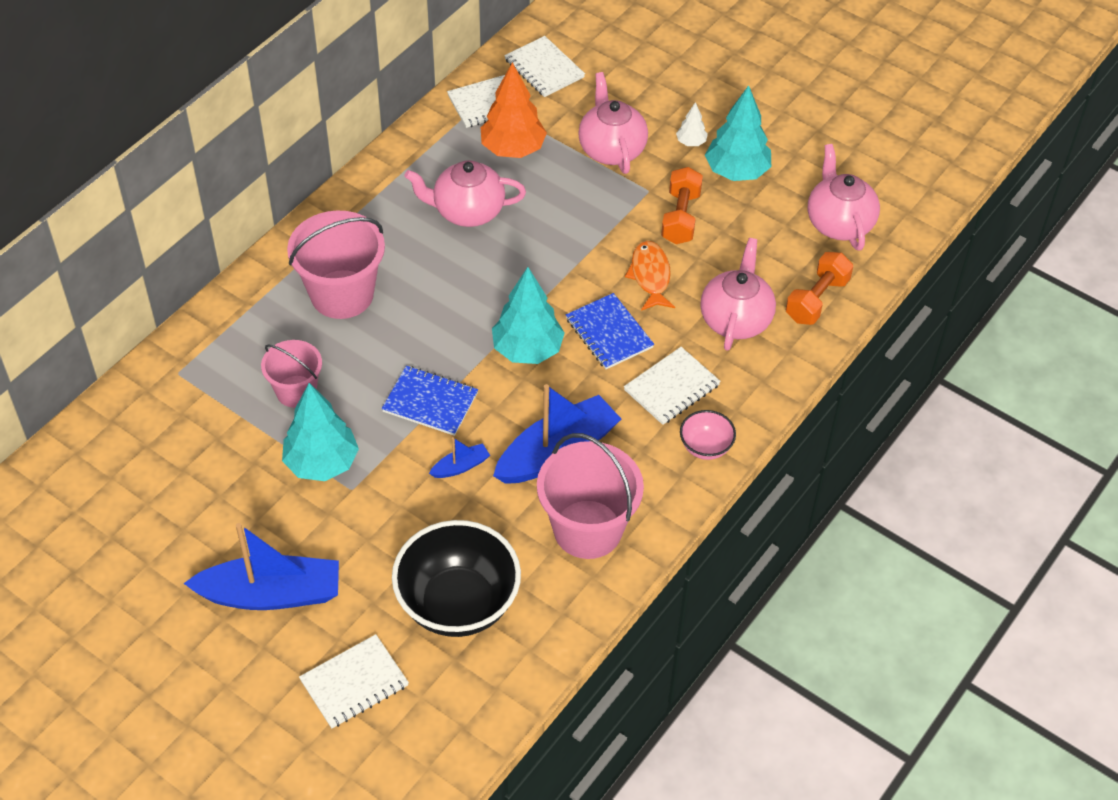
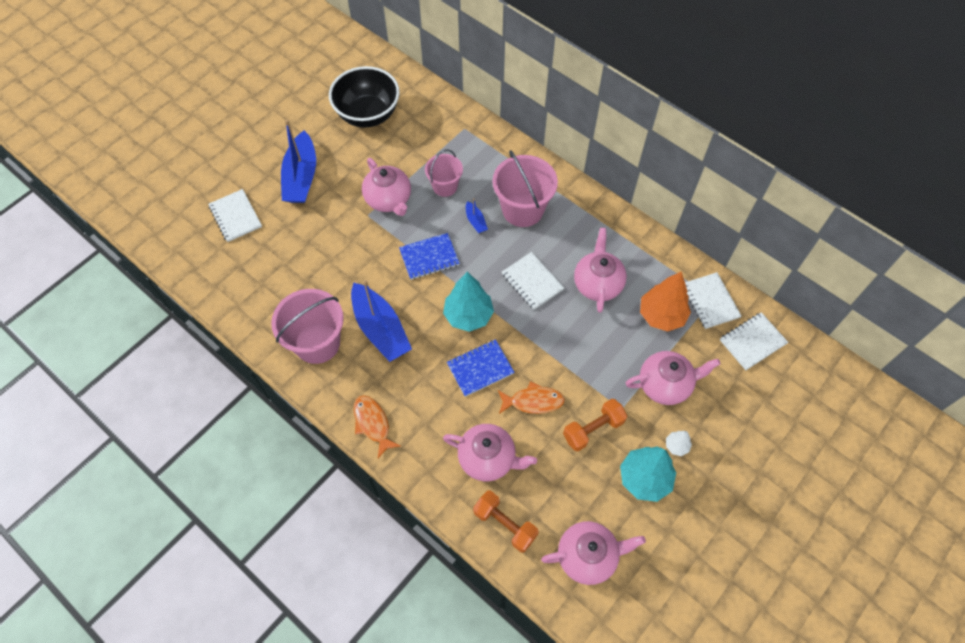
camera: 95 degrees right, 10 degrees up
turquoise tree [282,383,359,481] -> pink teapot [362,158,411,216]
blue notebook [382,366,478,436] -> blue notebook turned 45 degrees clockwise [399,233,460,280]
black bowl [392,520,521,637] -> black bowl moved to [329,66,400,128]
blue boat [429,437,490,478] -> blue boat moved to [466,198,488,233]
white notebook [624,347,721,425] -> white notebook moved to [502,252,564,310]
orange dumbbell [661,167,703,244] -> orange dumbbell turned 45 degrees counterclockwise [563,399,627,451]
pink bowl [680,410,736,460] -> orange fish [353,395,400,458]

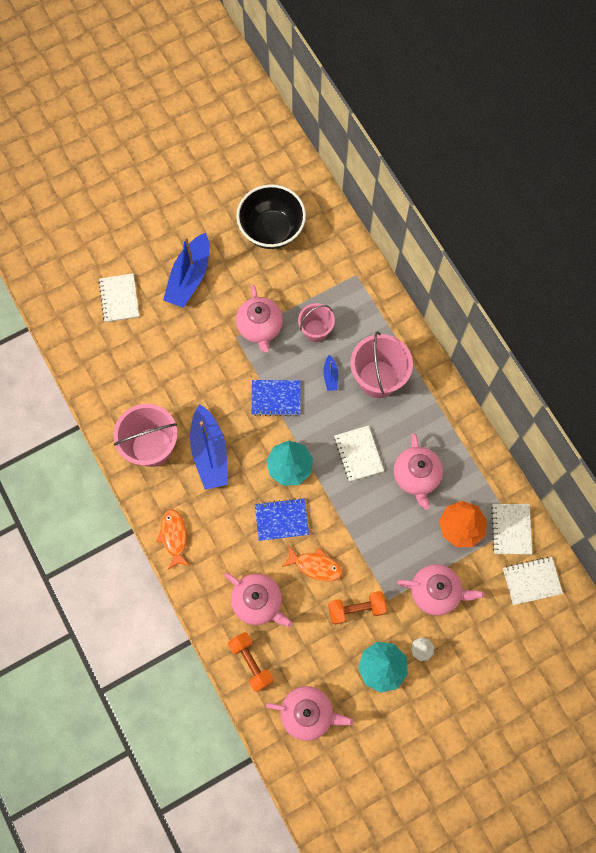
camera: 20 degrees right, 10 degrees up
pink teapot [574,228,627,313] -> pink teapot turned 150 degrees clockwise [394,433,443,510]

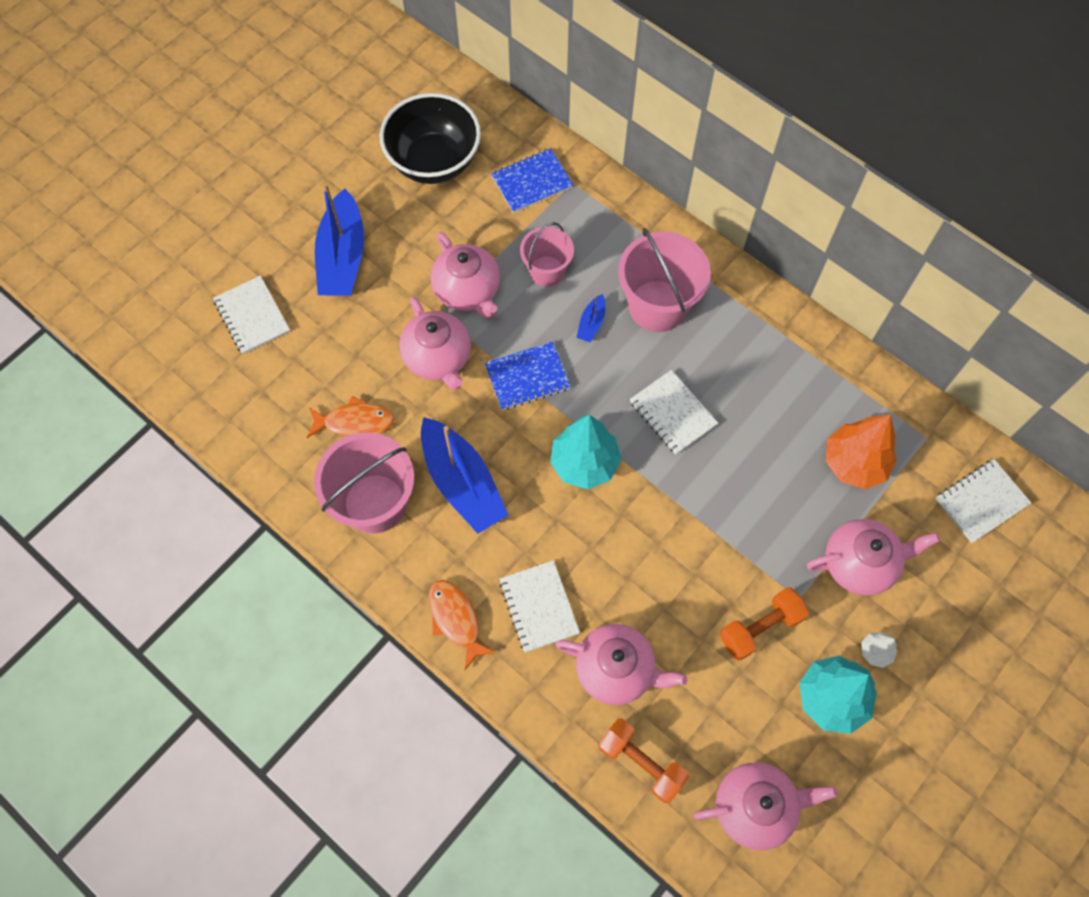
camera: 20 degrees left, 5 degrees down
blue notebook [255,498,309,541] -> blue notebook moved to [491,148,573,213]
orange fish [282,546,343,581] -> orange fish moved to [307,396,394,438]
blue boat [323,355,338,391] -> blue boat turned 45 degrees clockwise [576,294,605,342]
pink teapot [394,433,443,510] -> pink teapot moved to [399,297,471,390]
white notebook [491,504,532,554] -> white notebook moved to [499,560,580,653]

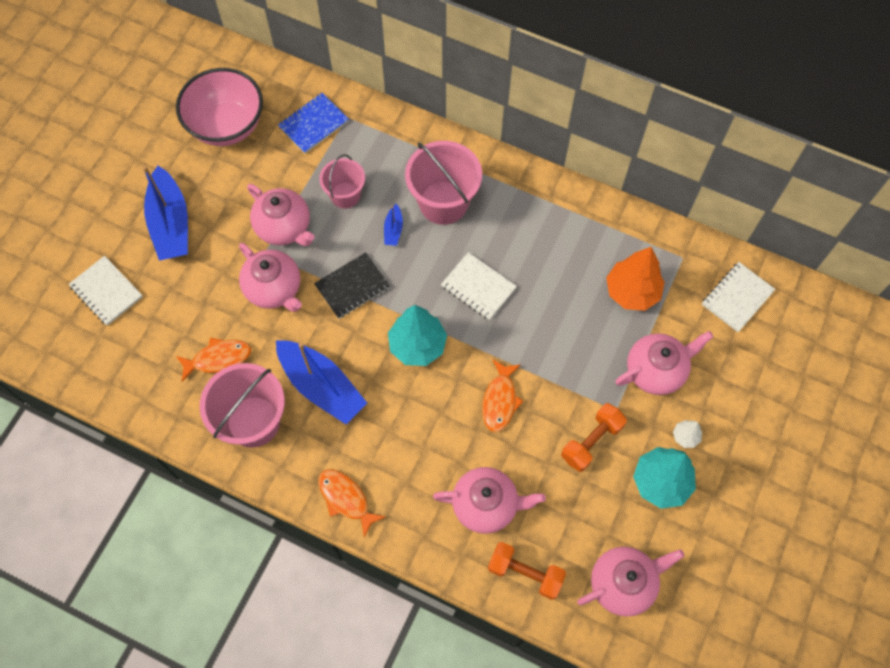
camera: 15 degrees left, 0 degrees up
black bowl [379,93,481,184] -> pink bowl [176,68,263,146]
blue notebook [485,341,571,410] -> black notebook [314,252,390,319]
white notebook [499,560,580,653] -> none
none -> orange fish [482,360,523,432]

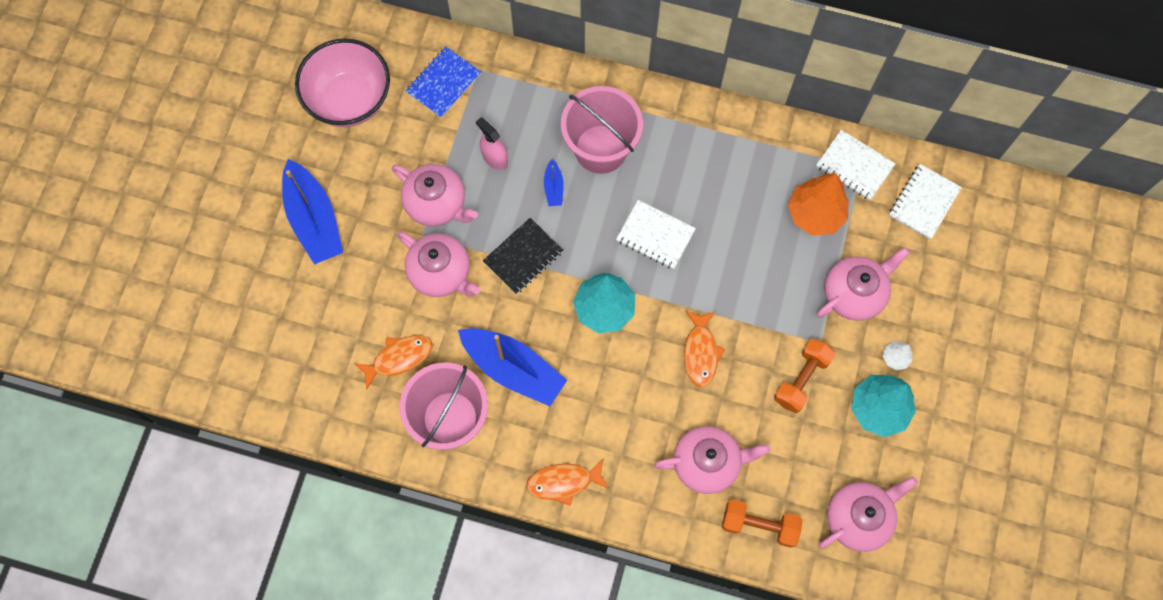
camera: 10 degrees left, 5 degrees up
white notebook [68,256,143,326] -> white notebook moved to [816,130,896,201]
orange fish [318,469,386,538] -> orange fish turned 45 degrees counterclockwise [526,458,609,506]
pink bucket [319,154,365,209] -> pink spray bottle [476,117,508,170]

